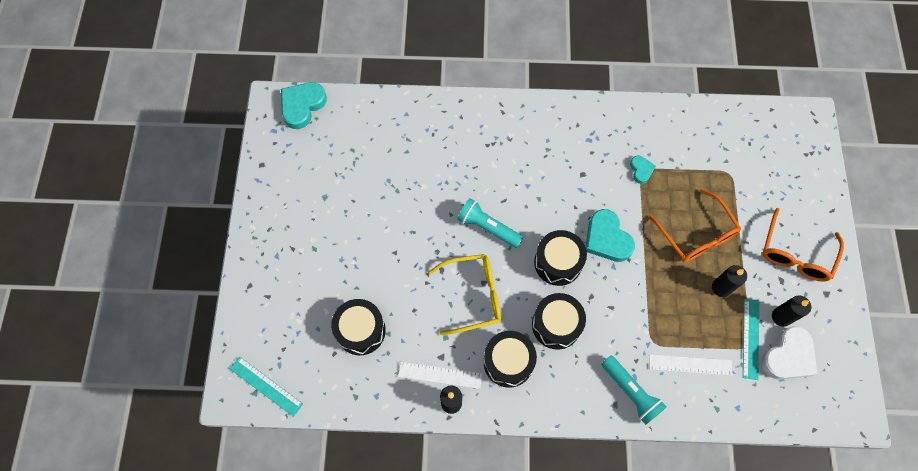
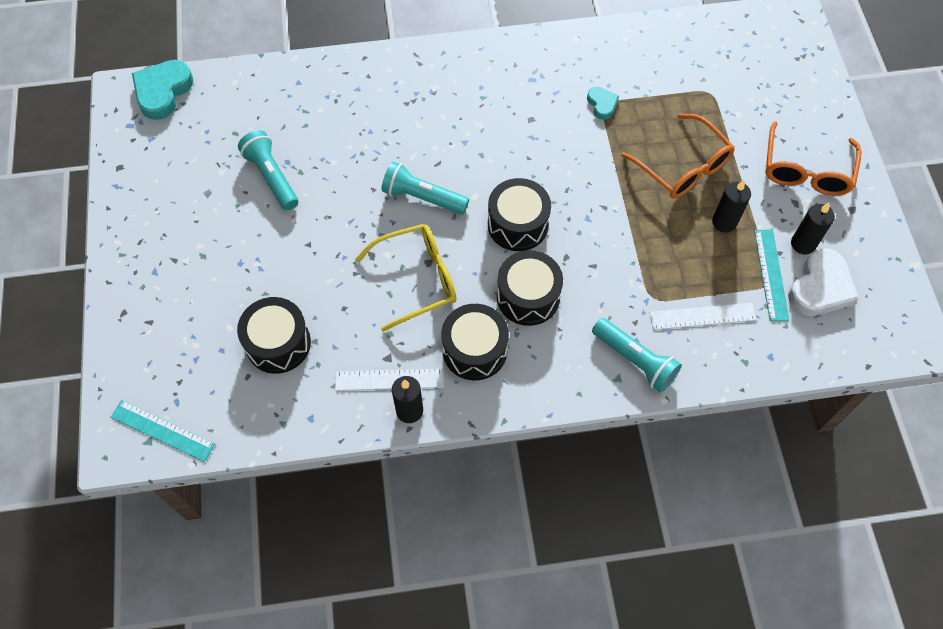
camera: 10 degrees left, 5 degrees down
turquoise heart [585,209,635,262] -> none
none -> turquoise flashlight [238,130,298,210]

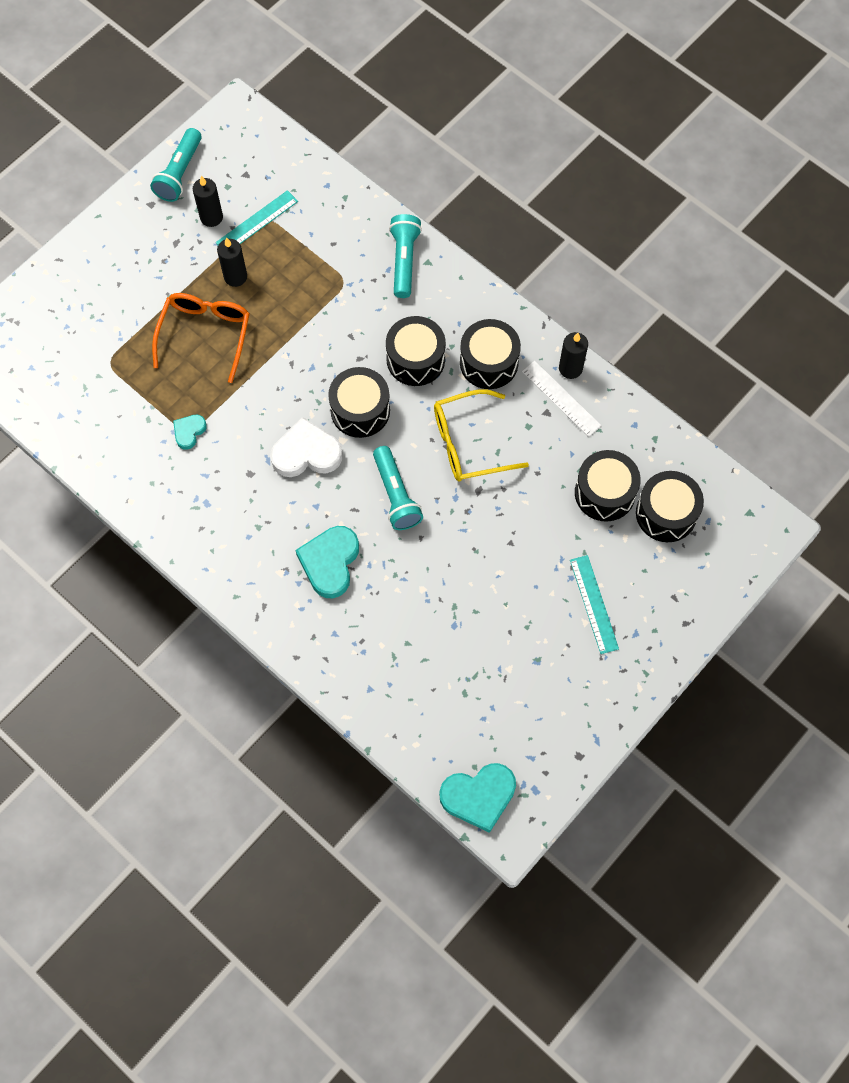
camera: 130 degrees left, 5 degrees up
turquoise ruler [111,400,215,462] -> turquoise ruler moved to [570,555,619,654]
turquoise flashlight [238,130,298,210] -> turquoise flashlight moved to [150,128,202,202]
yellow glasses [355,224,457,332] -> yellow glasses turned 45 degrees counterclockwise [434,389,529,482]
white ruler [650,303,757,330] -> none
orange glasses [766,121,862,196] -> none
white heart [788,248,859,316] -> white heart moved to [270,417,343,477]
none -> turquoise heart [295,526,359,599]
none -> black drum [636,471,704,542]

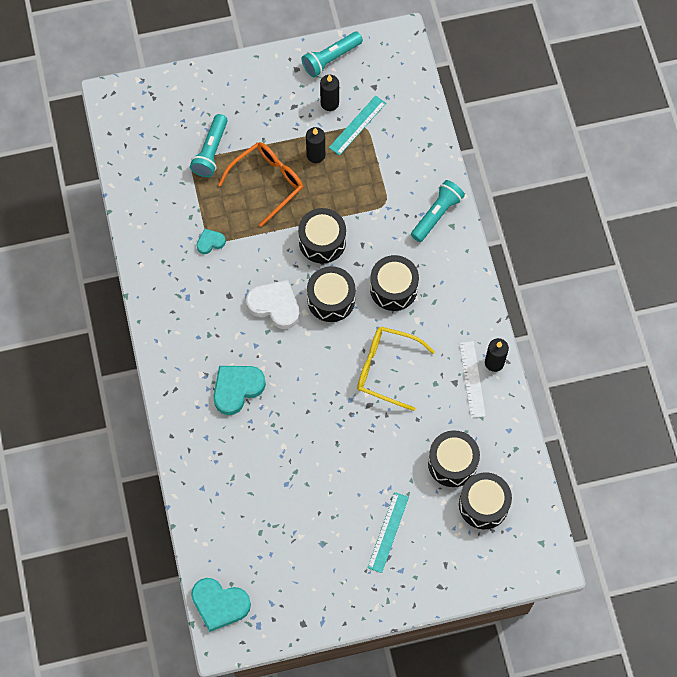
camera: 35 degrees right, 0 degrees up
turquoise ruler [215,190,298,245] -> turquoise ruler turned 45 degrees counterclockwise [329,95,386,156]
turquoise flashlight [373,446,423,530] -> turquoise flashlight moved to [190,114,228,177]
black drum [460,319,521,389] -> black drum moved to [298,208,346,264]

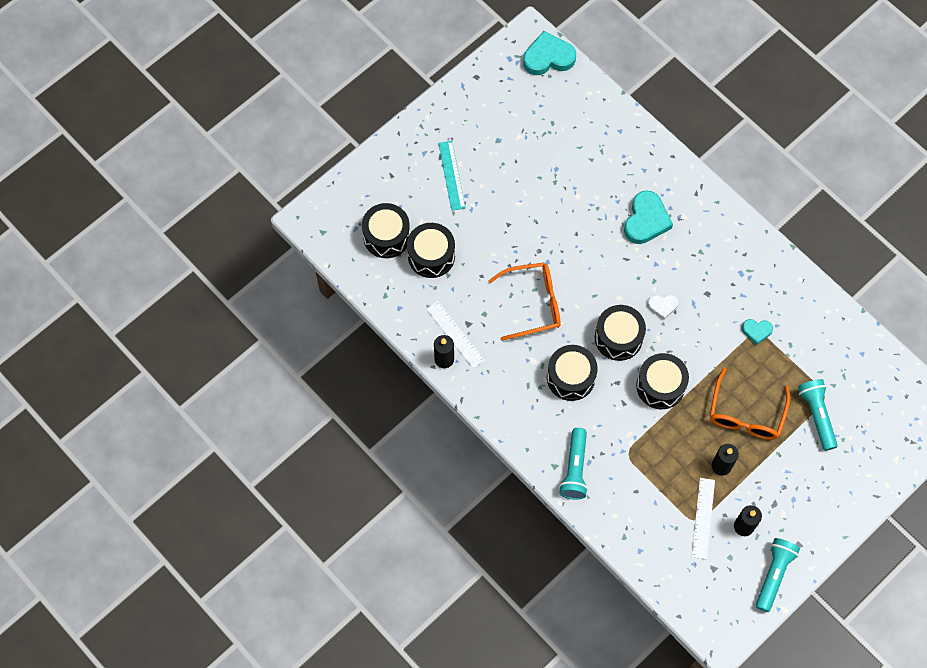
camera: 150 degrees right, 0 degrees up
turquoise heart [197,229,226,254] -> turquoise heart turned 60 degrees clockwise [742,319,773,345]
white heart [246,280,300,329] -> white heart [648,295,678,320], size x0.54
turquoise ruler [329,95,386,156] -> white ruler [691,478,715,560]
yellow glasses [357,326,435,411] -> orange glasses [488,263,560,341]

